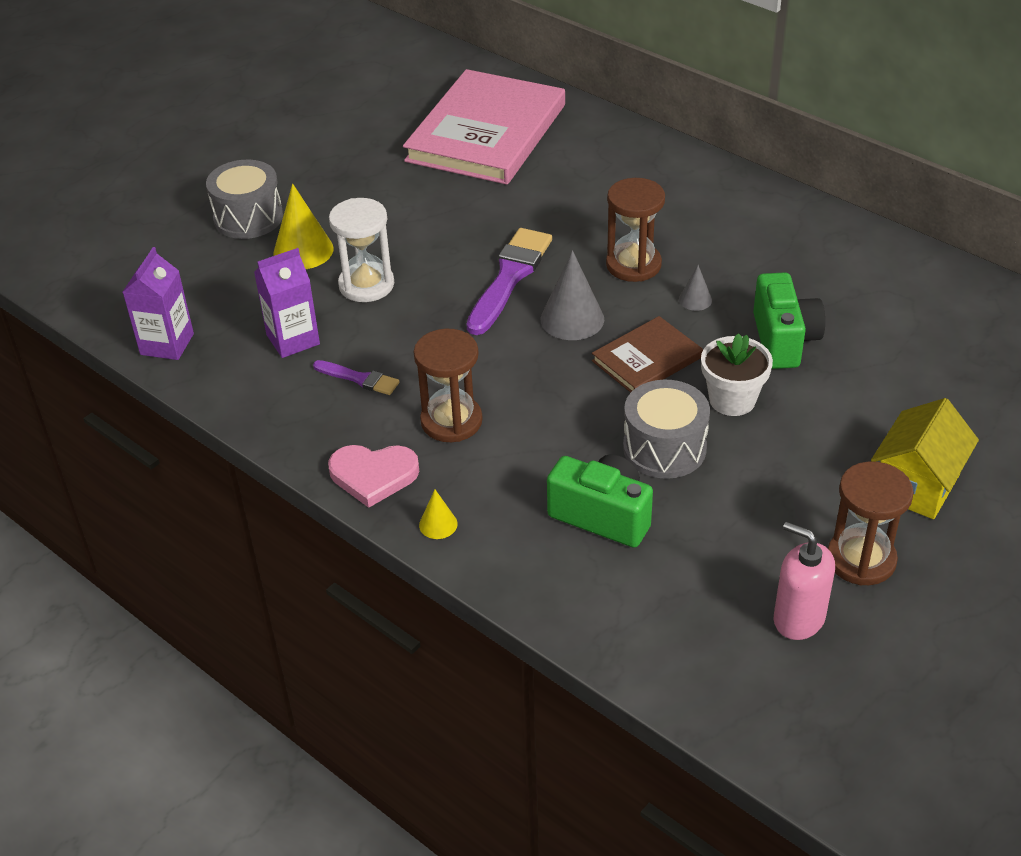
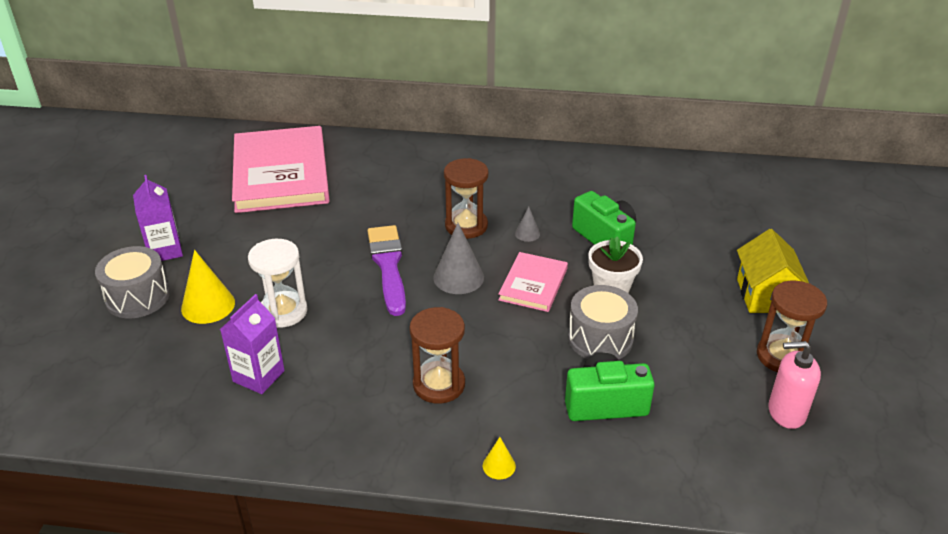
camera: 35 degrees left, 5 degrees down
purple carton [123,247,194,360] -> purple carton moved to [133,175,183,261]
purple brush [313,360,400,395] -> none
pink heart [328,445,419,508] -> none
brown book [592,316,703,393] -> pink book [498,252,568,312]

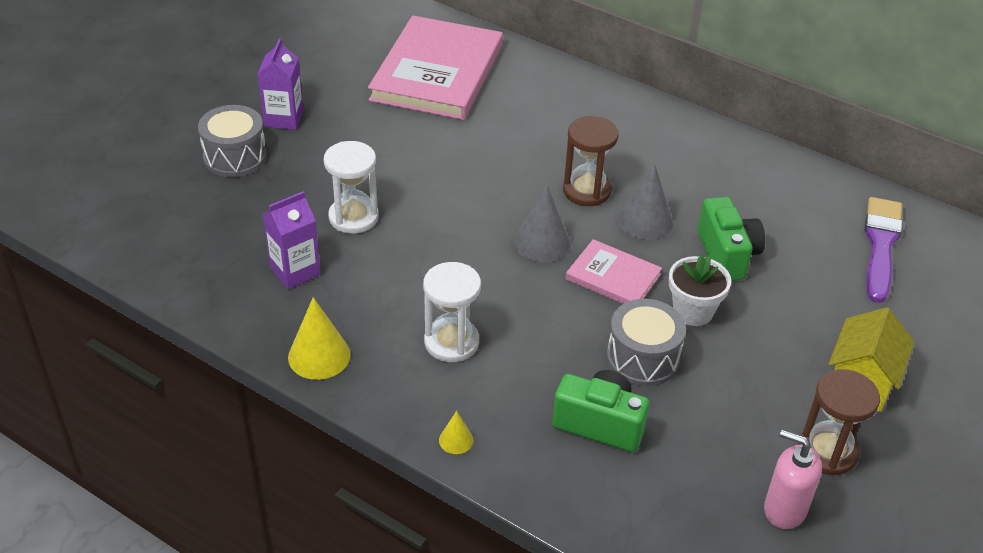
camera: 25 degrees right, 5 degrees up
yellow cone [181,250,235,324] -> yellow cone moved to [288,297,351,380]
purple brush [367,225,406,316] -> purple brush moved to [864,197,903,303]
brown hourglass [409,307,465,404] -> white hourglass [423,262,481,362]
pink book [498,252,568,312] -> pink book turned 75 degrees clockwise [566,239,662,304]
grey cone [515,207,540,242] -> grey cone [618,163,673,240], size x1.91

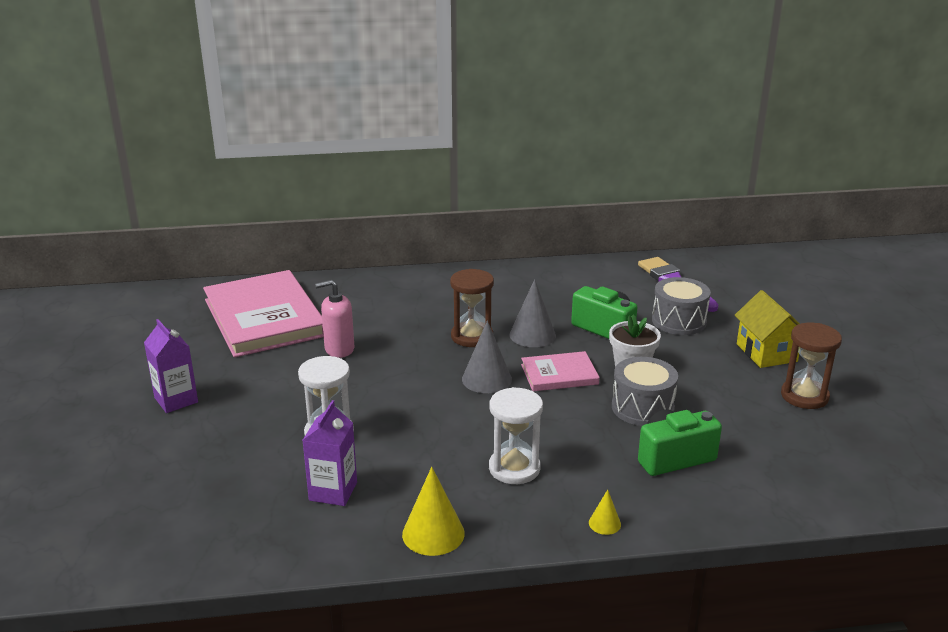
camera: 40 degrees left, 15 degrees down
grey drum [198,105,267,177] -> grey drum moved to [652,277,711,335]
pink soap dispenser [764,430,822,529] -> pink soap dispenser moved to [315,280,354,358]

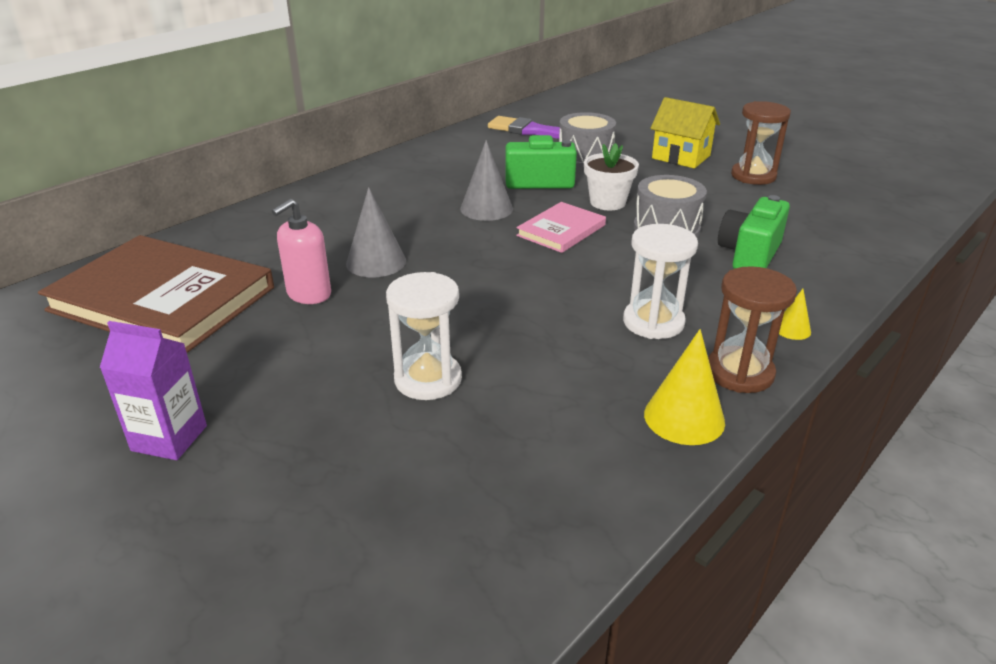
camera: 40 degrees left, 5 degrees up
pink book [203,270,324,358] -> brown book [38,235,274,353]
purple carton [302,400,357,506] -> none
brown hourglass [450,269,494,347] -> brown hourglass moved to [708,266,797,393]
grey cone [462,321,512,393] -> grey cone moved to [346,187,406,277]

